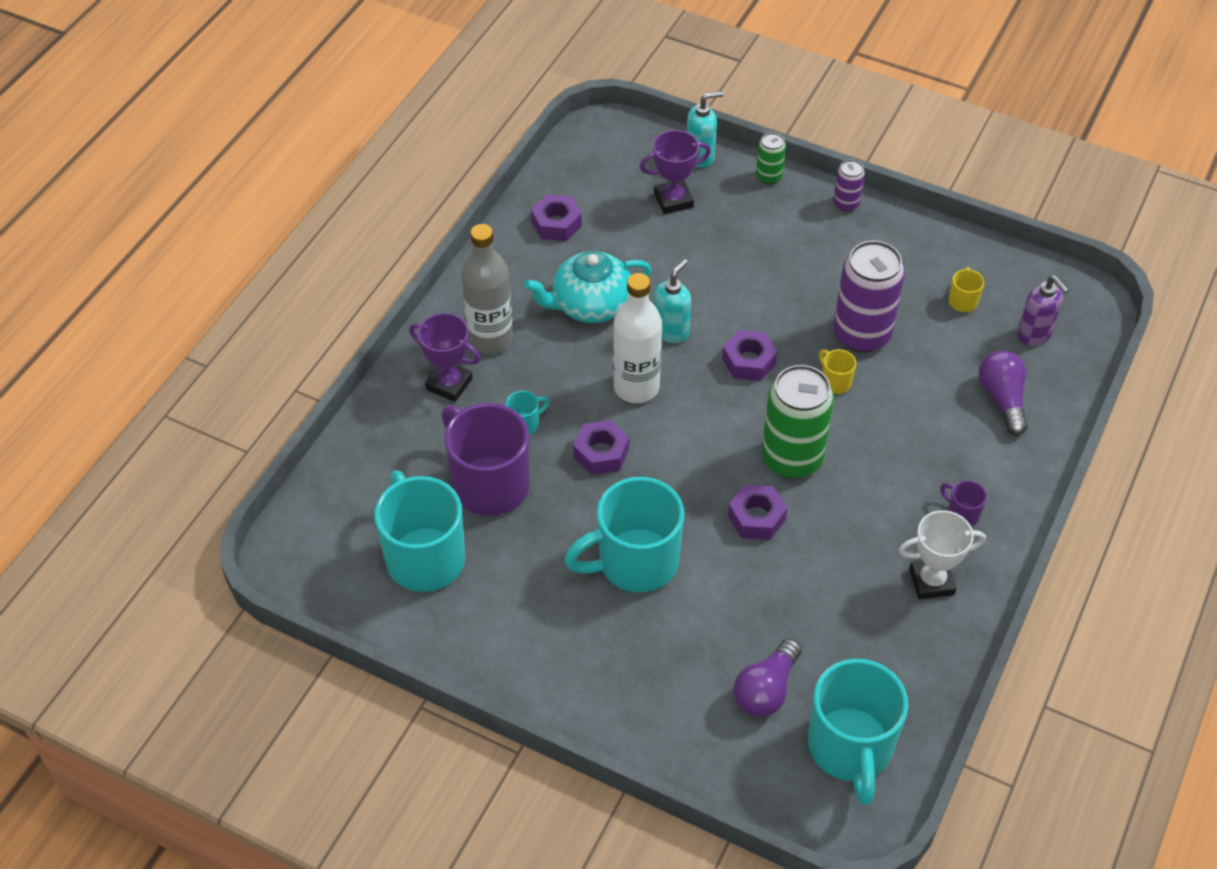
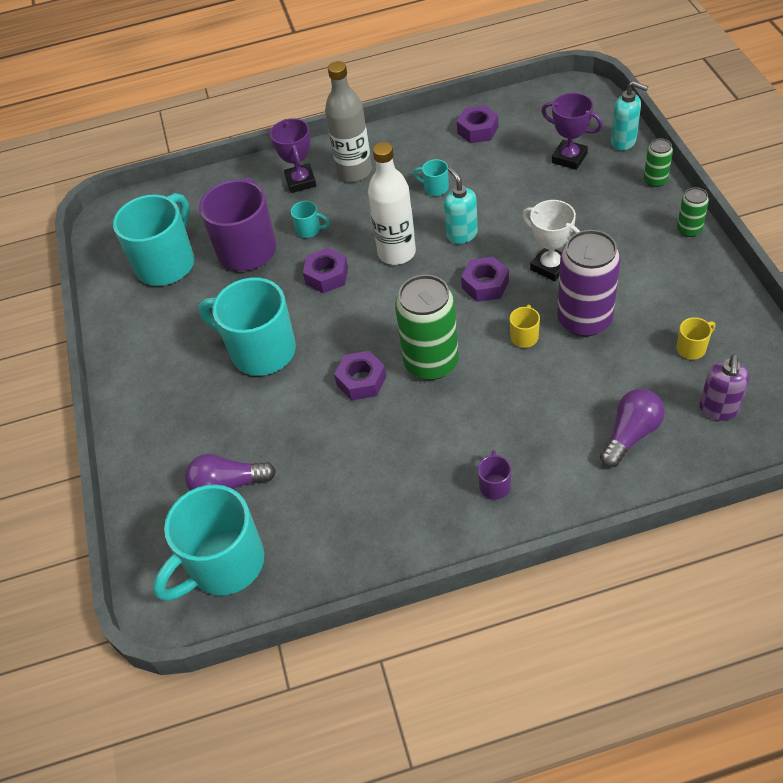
camera: 55 degrees right, 0 degrees up
turquoise teapot [524,251,652,323] -> turquoise mug [413,159,449,196]
turquoise soap dispenser [654,259,691,343] -> turquoise soap dispenser turned 105 degrees counterclockwise [444,167,478,244]
purple can [833,159,865,212] -> green can [677,187,709,237]
white trophy [899,510,986,600] -> white trophy moved to [522,200,580,281]

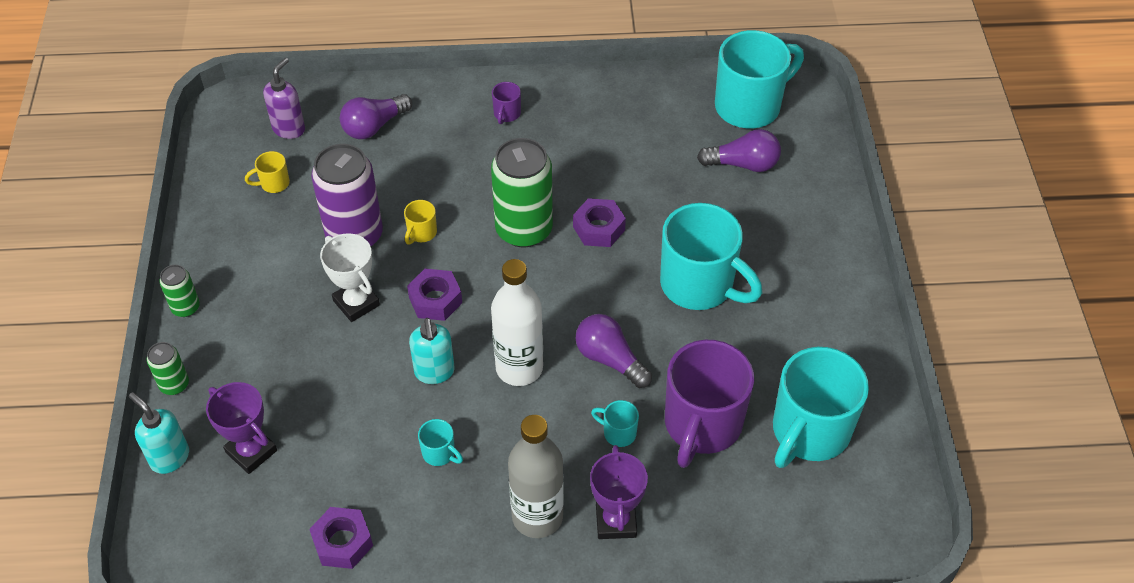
camera: 175 degrees left, 0 degrees up
purple nut [303,248,348,293] -> purple light bulb [575,314,652,388]

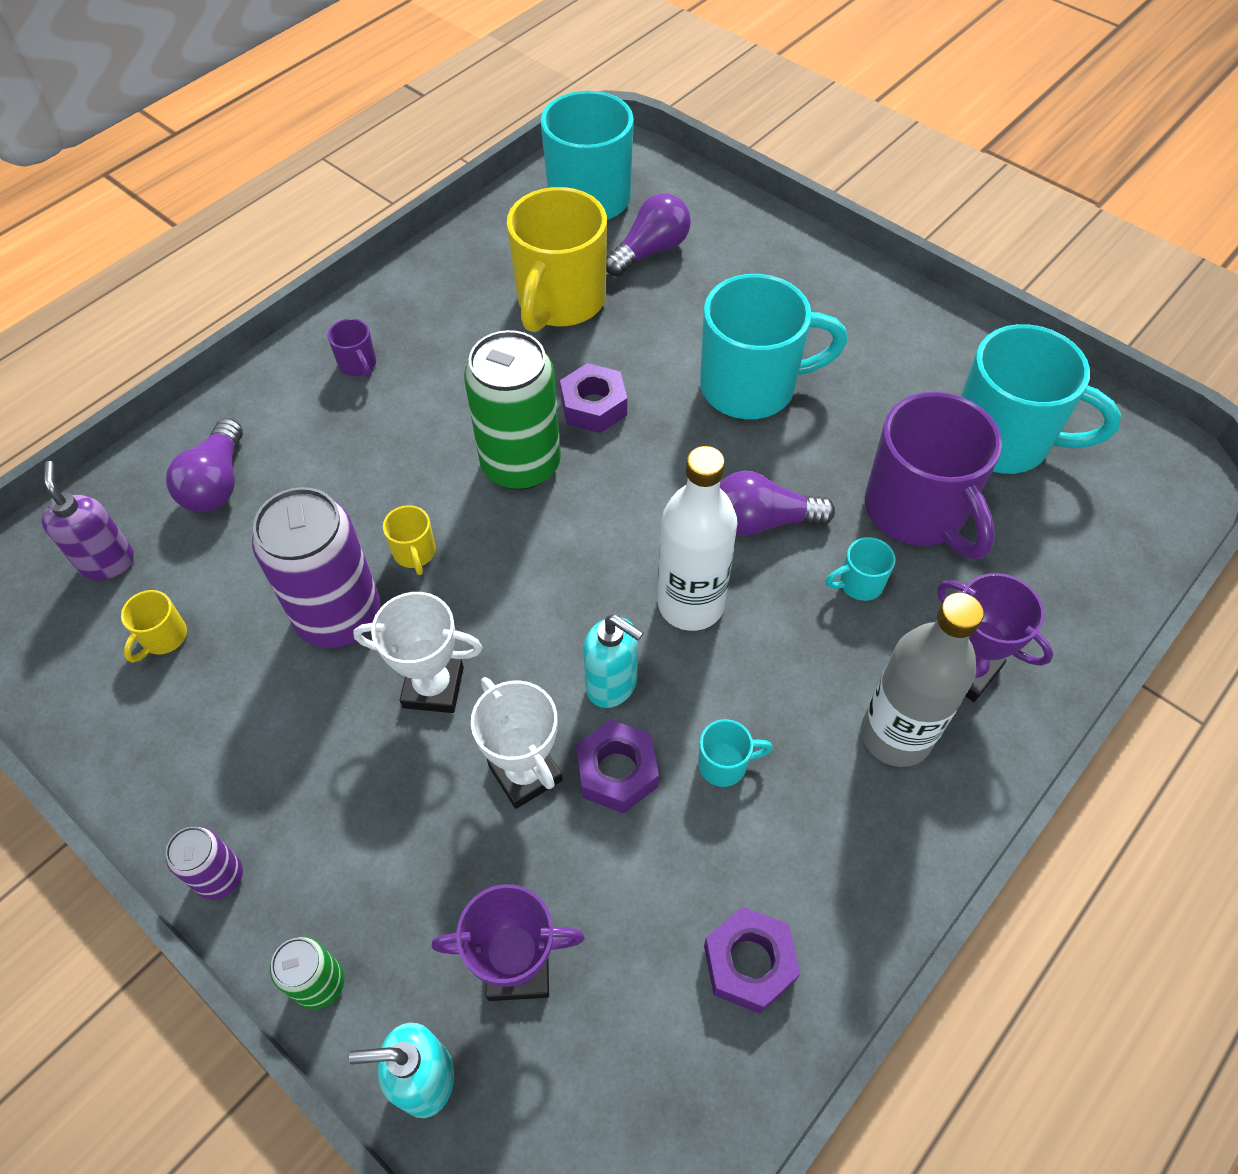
camera: 45 degrees left, 5 degrees up
green can [159,265,200,317] -> purple can [166,827,243,900]
purple nut [407,269,462,321] -> purple nut moved to [576,719,659,813]
turquoise mug [773,347,869,468] -> turquoise mug turned 60 degrees counterclockwise [961,324,1121,474]
none -> white trophy [471,677,562,809]
none -> yellow mug [507,187,607,332]

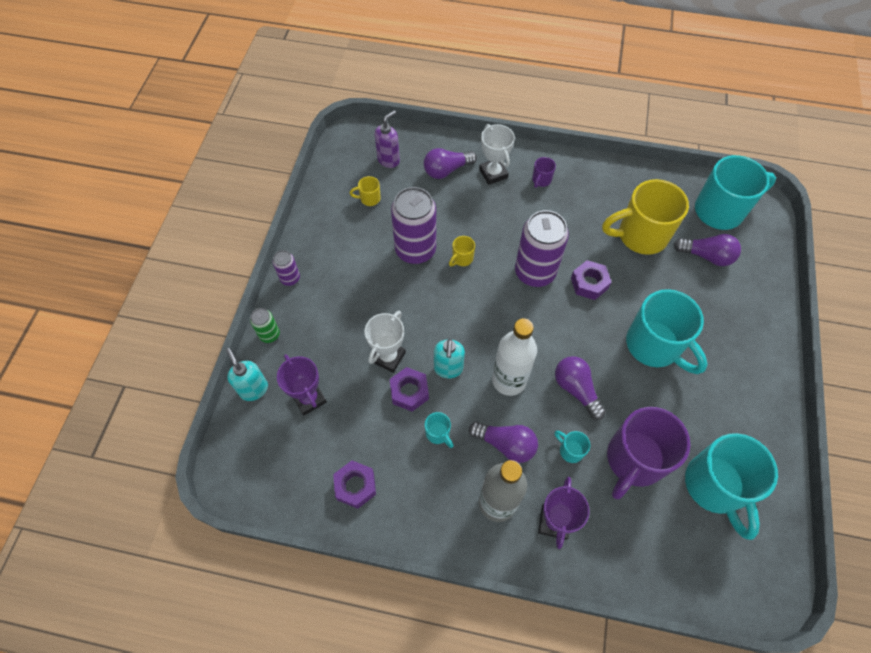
camera: 60 degrees right, 5 degrees up
white trophy [353,592,483,713] -> white trophy moved to [479,124,515,185]
green can [464,330,561,490] -> purple can [515,210,569,287]
none -> purple light bulb [469,422,538,463]

